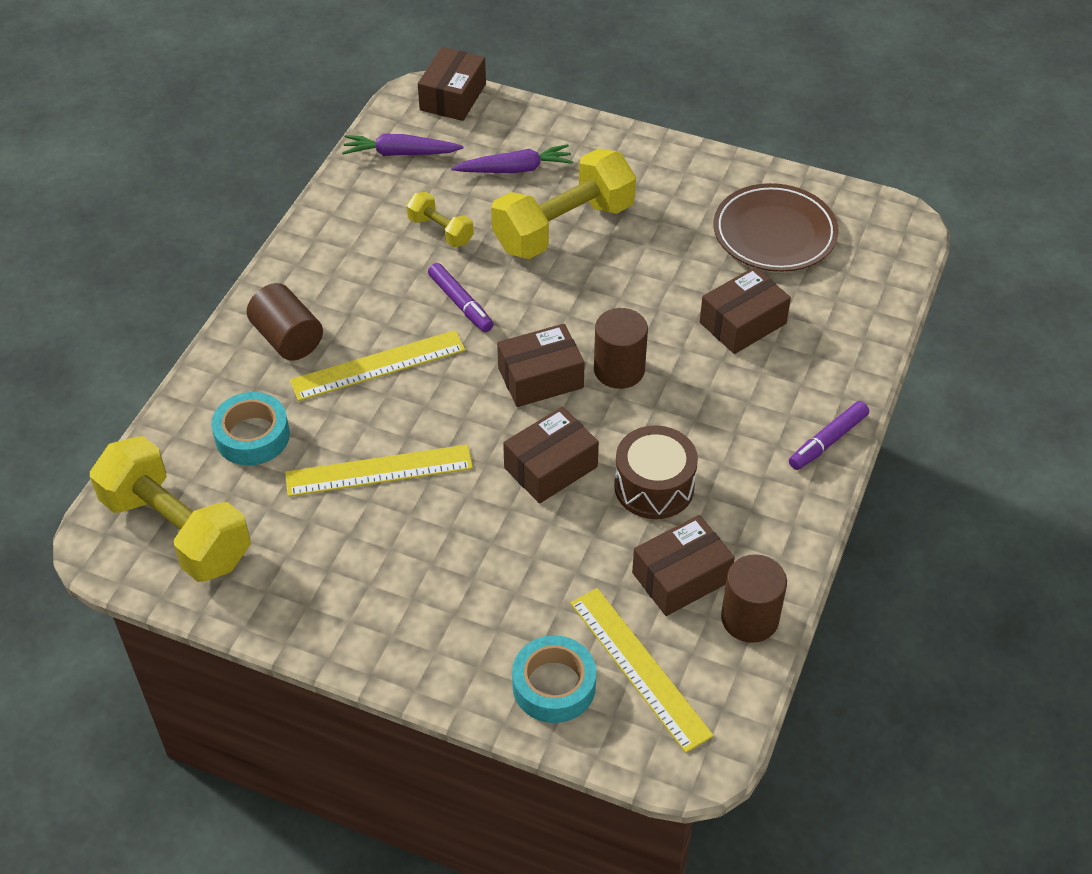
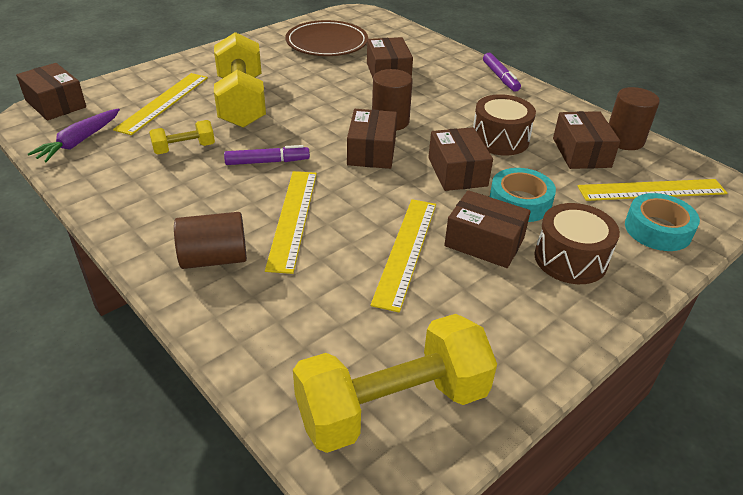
camera: 65 degrees left, 10 degrees down
turquoise tape [211,392,290,466] -> turquoise tape moved to [490,168,556,222]
purple carrot [451,144,574,173] -> yellow ruler [113,73,208,135]
none -> brown box [444,190,531,268]
none -> brown drum [534,203,620,284]

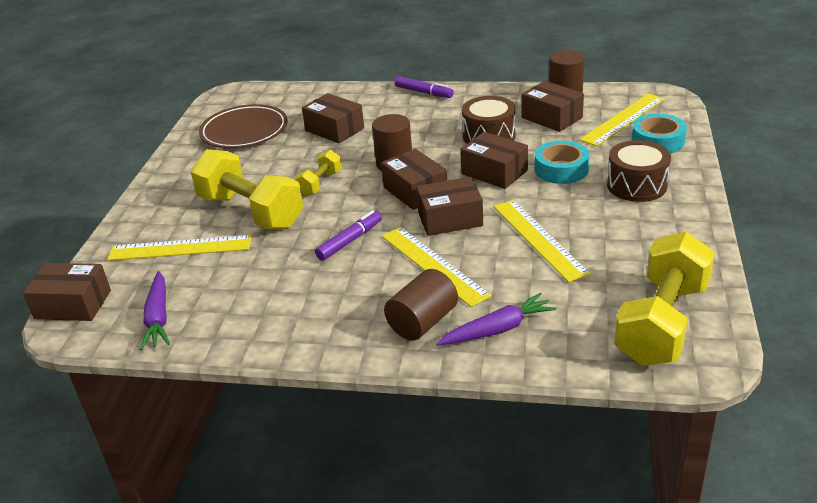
camera: 35 degrees left, 5 degrees down
yellow ruler [113,73,208,135] -> yellow ruler turned 75 degrees counterclockwise [107,235,252,261]
yellow dumbbell [149,120,215,154] -> yellow dumbbell moved to [295,150,342,196]
brown box [444,190,531,268] -> brown box moved to [416,177,483,236]
none -> purple carrot [436,293,556,345]

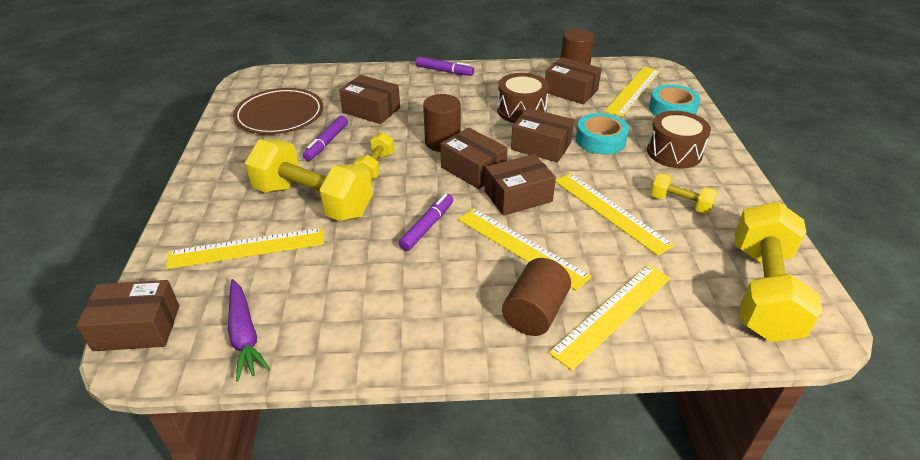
camera: 15 degrees left, 5 degrees up
purple carrot [436,293,556,345] -> yellow ruler [549,265,671,370]
none -> purple marker [303,116,348,161]
none -> yellow dumbbell [650,173,718,214]

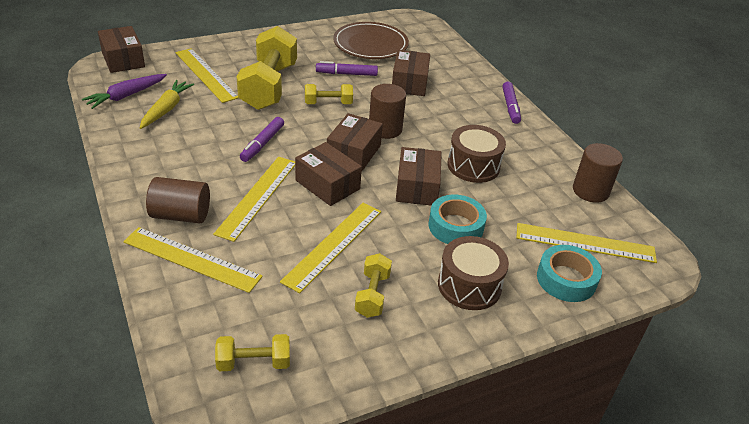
camera: 65 degrees right, 0 degrees up
purple marker [398,194,453,251] -> purple marker turned 105 degrees clockwise [240,117,284,162]
brown box [545,57,602,104] -> none
yellow dumbbell [734,202,822,342] -> yellow dumbbell [215,334,290,371], size x0.49
none -> yellow carrot [140,80,194,129]

